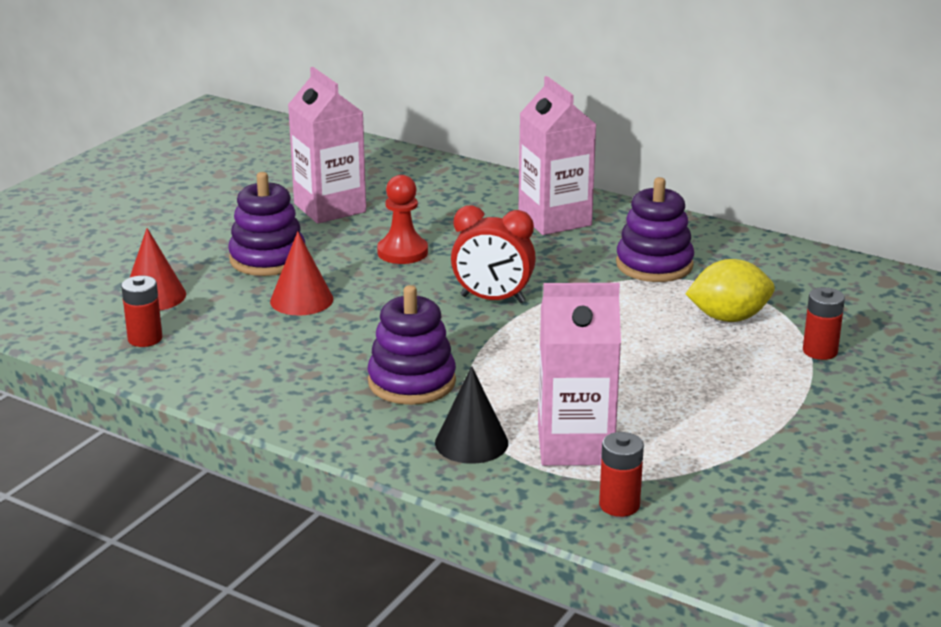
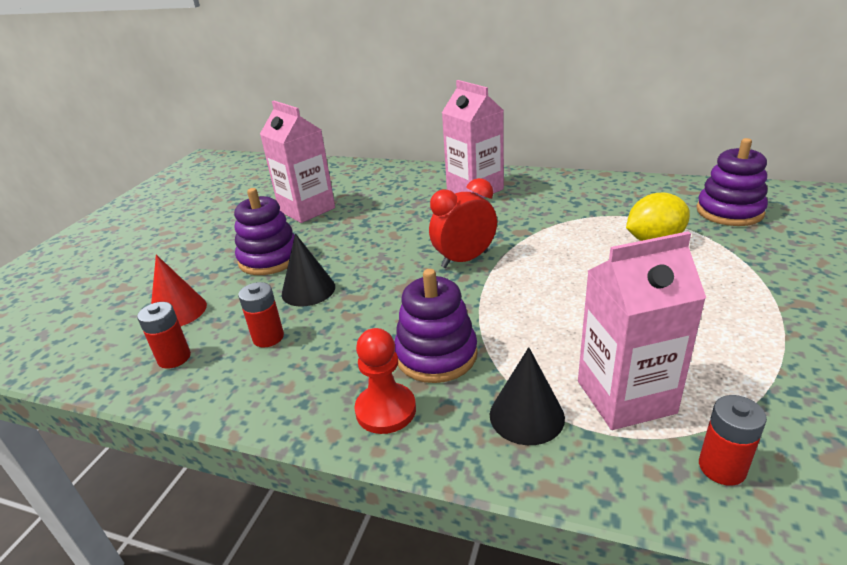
camera: 10 degrees left, 5 degrees up
red cone [270,232,333,316] -> black cone [282,233,335,307]
red pawn [377,175,428,264] -> red pawn moved to [354,328,416,434]
red clock [451,205,536,303] -> red clock turned 150 degrees clockwise [429,178,497,268]
purple stacking toy [616,177,694,282] -> purple stacking toy moved to [696,138,768,226]
red battery [803,287,845,360] -> red battery moved to [238,282,284,347]

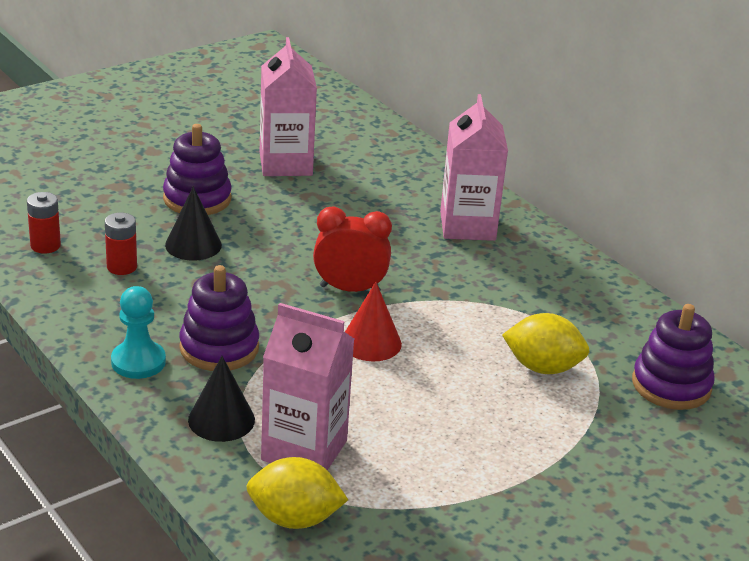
camera: 30 degrees right, 0 degrees up
red cone [151,255,207,326] -> red cone moved to [345,282,402,361]
red pawn [354,328,416,434] -> turquoise pawn [111,286,166,379]
red battery [699,395,767,486] -> yellow lemon [246,457,348,529]

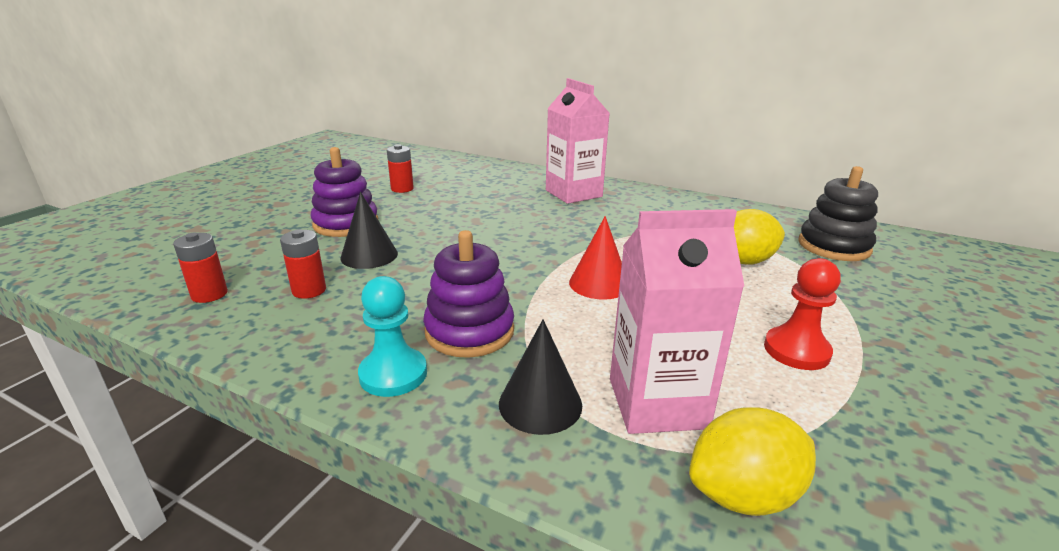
camera: 25 degrees left, 5 degrees down
pink carton [260,37,317,176] -> red battery [387,144,414,193]
red clock [313,207,392,292] -> none
purple stacking toy [632,304,715,410] -> black stacking toy [799,166,878,261]
none -> red pawn [764,258,841,370]

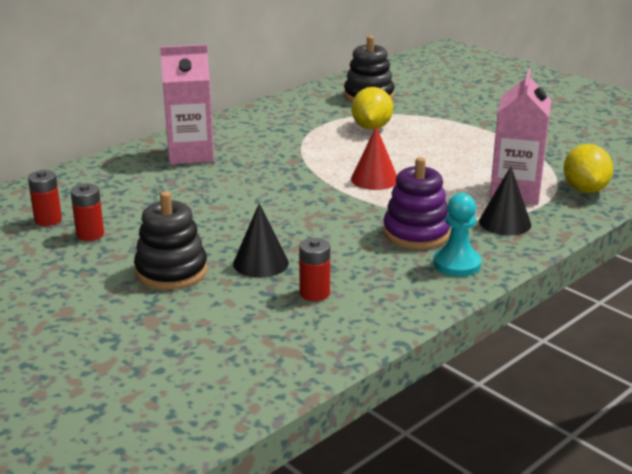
camera: 70 degrees left, 0 degrees up
red battery [173,233,228,303] -> red battery moved to [28,170,62,226]
purple stacking toy [311,147,378,237] -> black stacking toy [134,191,207,290]
red pawn [764,258,841,370] -> none

